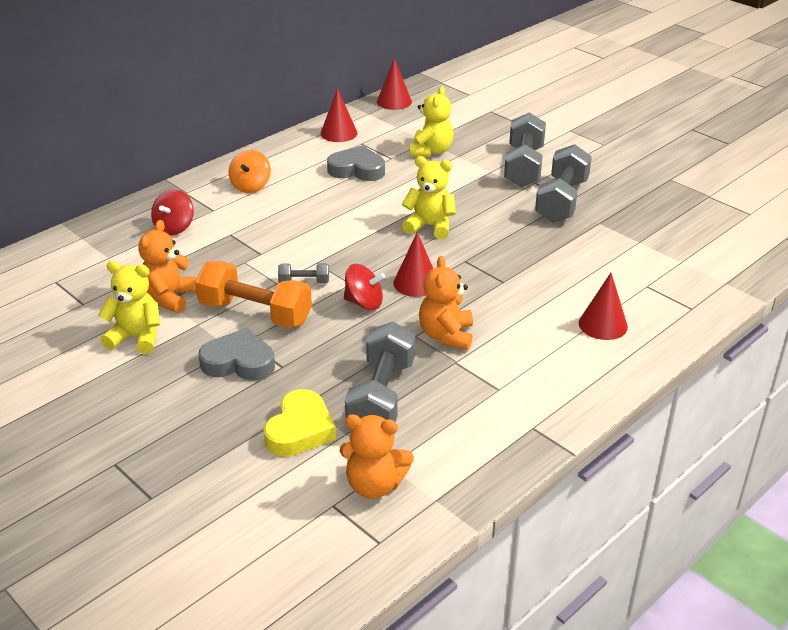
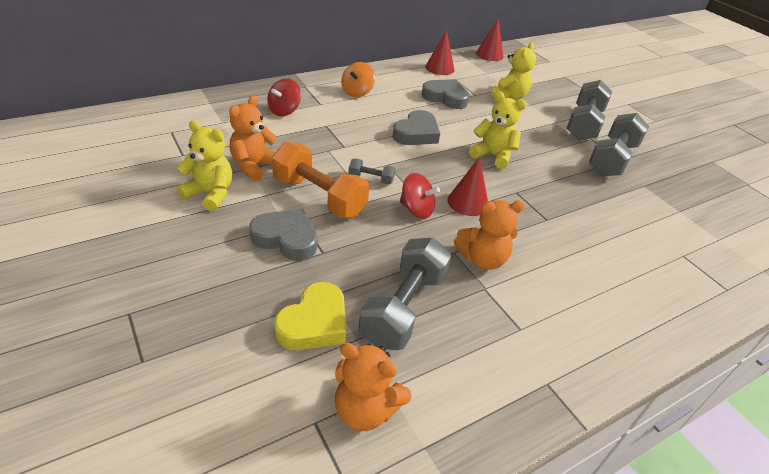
camera: 10 degrees right, 5 degrees up
orange teddy bear [419,256,473,350] -> orange teddy bear turned 120 degrees counterclockwise [454,200,525,270]
red cone [579,273,628,340] -> none
none -> grey heart [393,110,440,145]

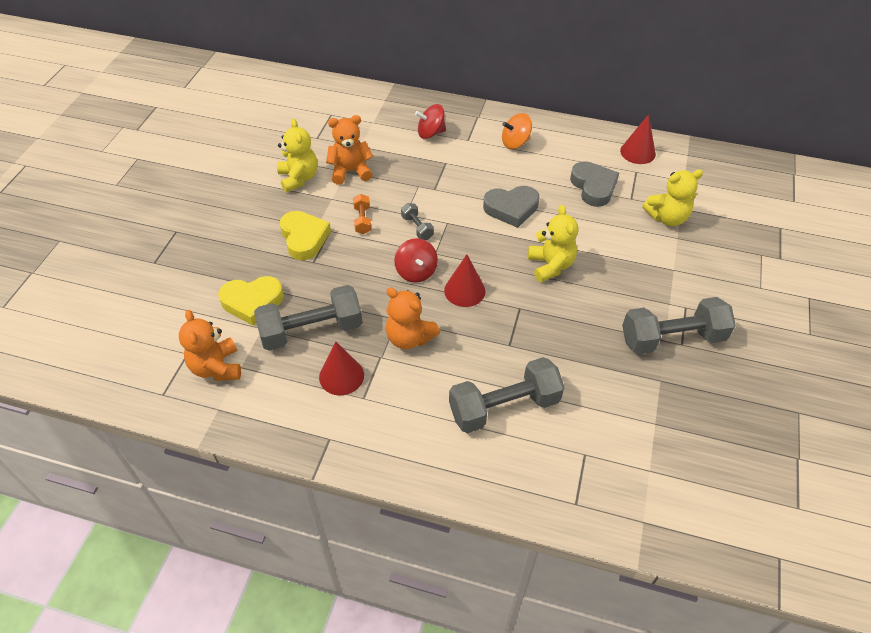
camera: 50 degrees right, 10 degrees up
grey heart [250,209,317,261] -> yellow heart [280,211,331,260]
orange dumbbell [272,141,369,218] -> orange dumbbell [353,194,371,234], size x0.47
red cone [476,19,503,61] -> red cone moved to [319,341,364,395]
grey dumbbell [566,80,612,141] -> grey dumbbell moved to [449,357,565,433]

